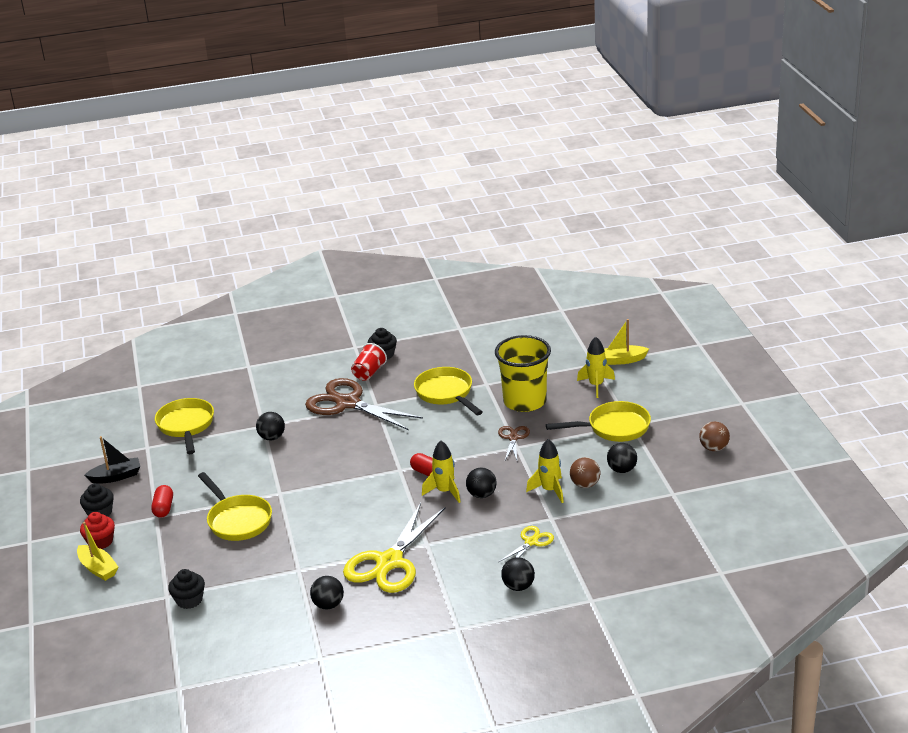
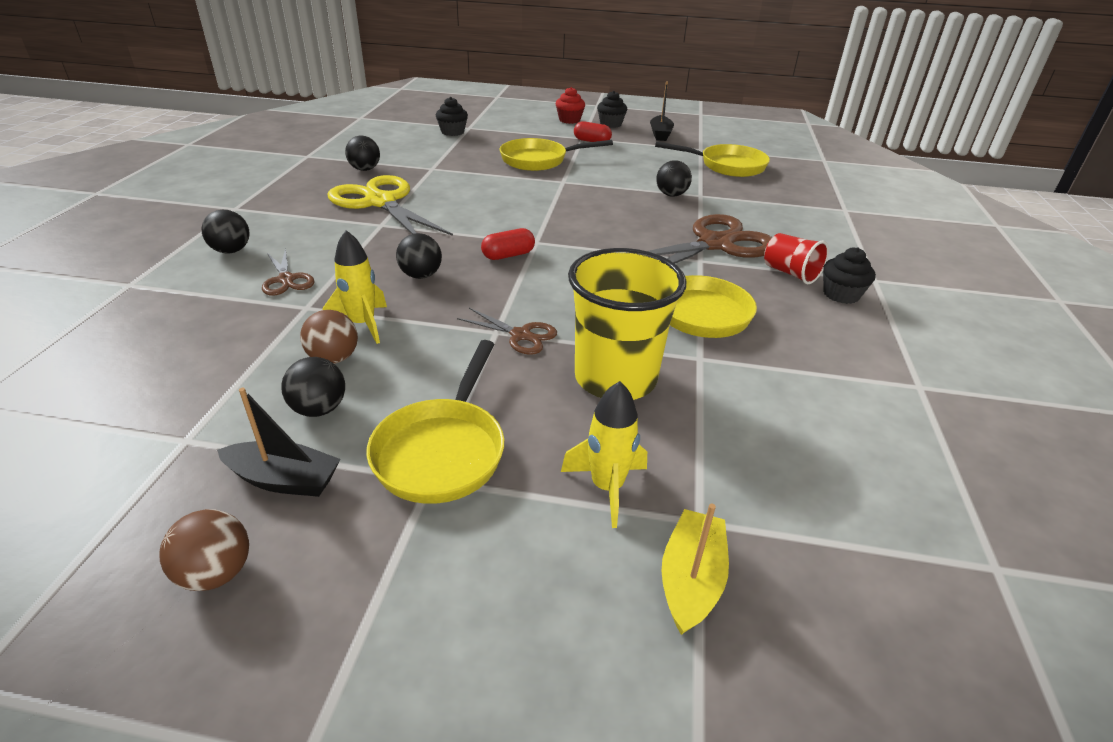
camera: 110 degrees right, 5 degrees up
yellow boat [77,522,118,581] -> none
yellow rocket [422,441,460,503] -> none
yellow scissors [499,526,554,562] -> brown scissors [262,248,315,296]
none -> black boat [217,388,341,497]

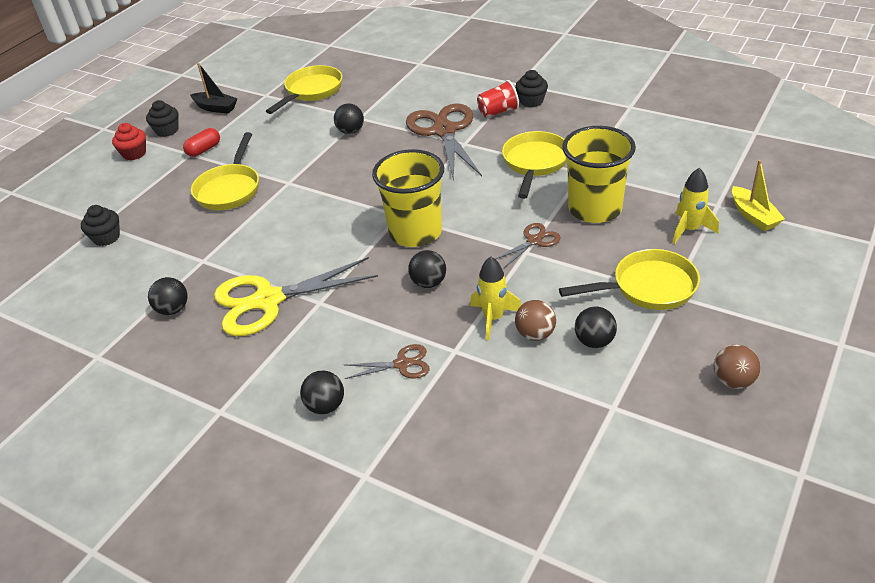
camera: 65 degrees left, 5 degrees up
black boat [217,388,341,497] -> none
yellow pan [366,340,504,504] -> yellow pan turned 45 degrees counterclockwise [559,249,700,310]
red capsule [481,228,535,260] -> yellow cup [372,149,444,247]
yellow boat [662,504,729,635] -> yellow boat turned 150 degrees counterclockwise [732,160,785,231]

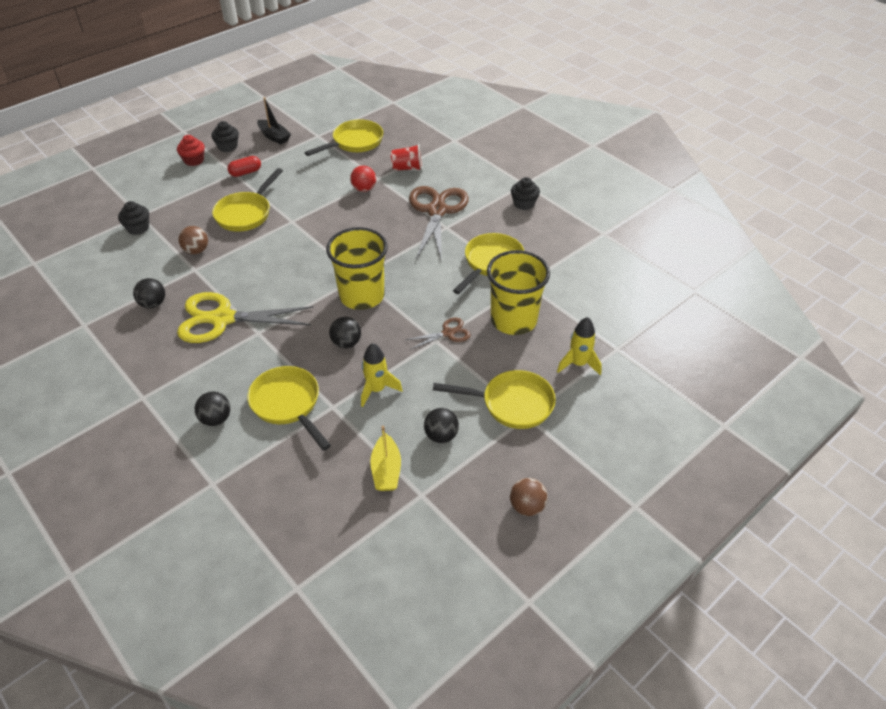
camera: 15 degrees right, 5 degrees up
black ball [334,103,364,134] -> red ball [350,165,376,192]
brown scissors [345,344,430,379] -> yellow pan [247,366,331,451]
red cup [477,80,519,118] -> red cup moved to [391,144,422,171]
brown ball [515,300,556,341] -> brown ball moved to [179,226,208,254]
yellow boat [732,160,785,231] -> yellow boat moved to [370,426,401,491]

